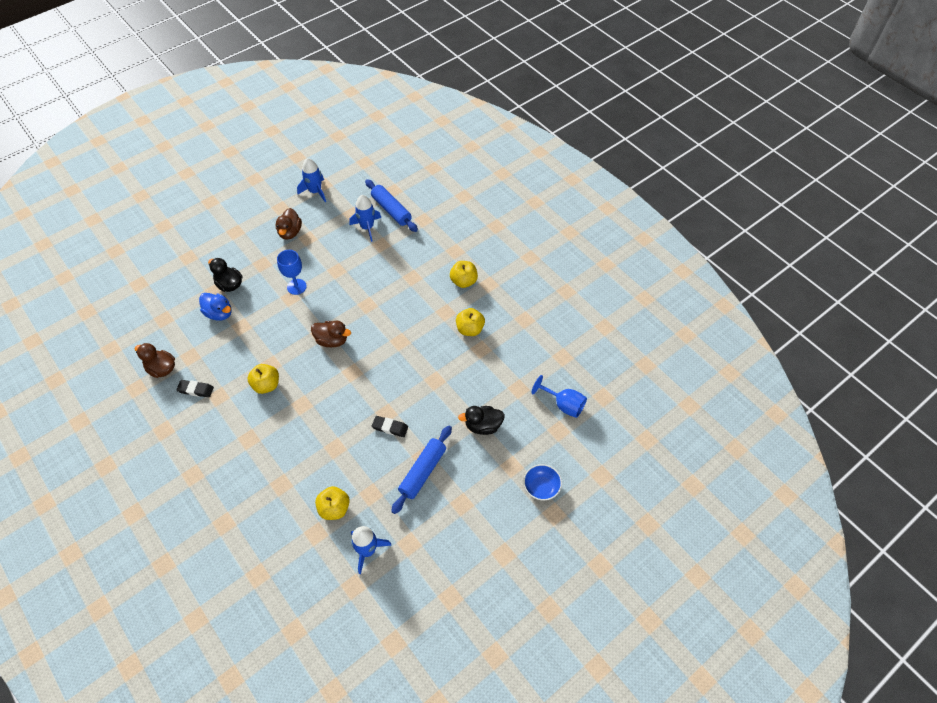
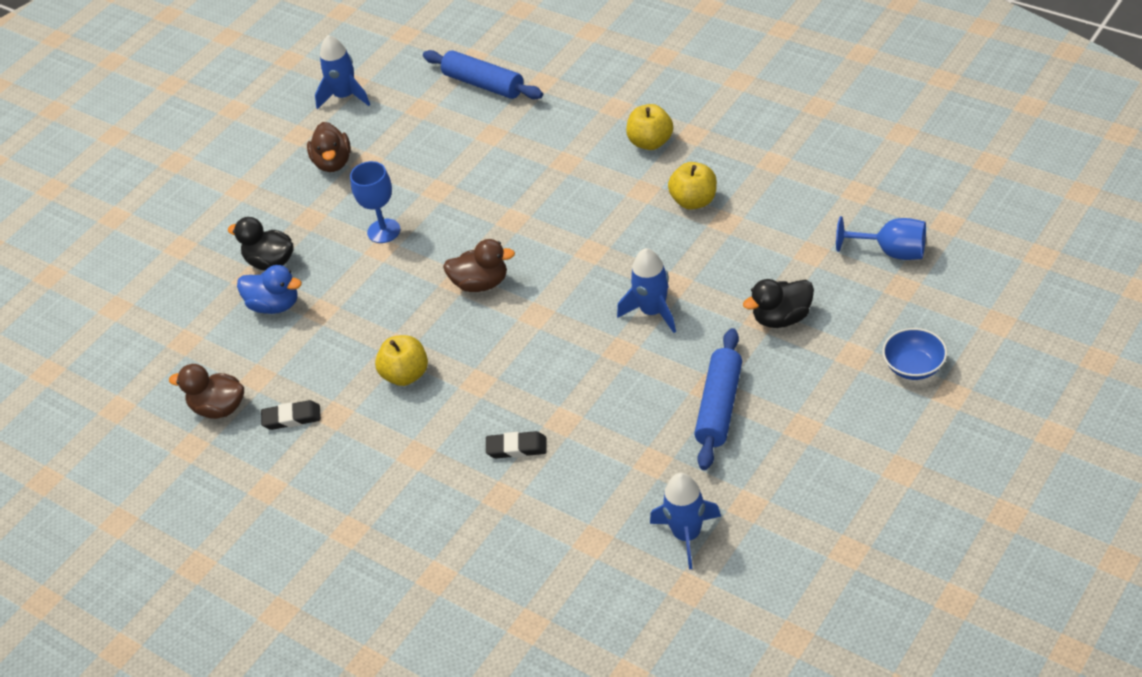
camera: 10 degrees left, 10 degrees down
yellow apple [315,486,350,520] -> none
blue rocket [349,195,381,242] -> blue rocket moved to [617,248,676,333]
black eraser [372,416,408,437] -> black eraser moved to [486,431,547,458]

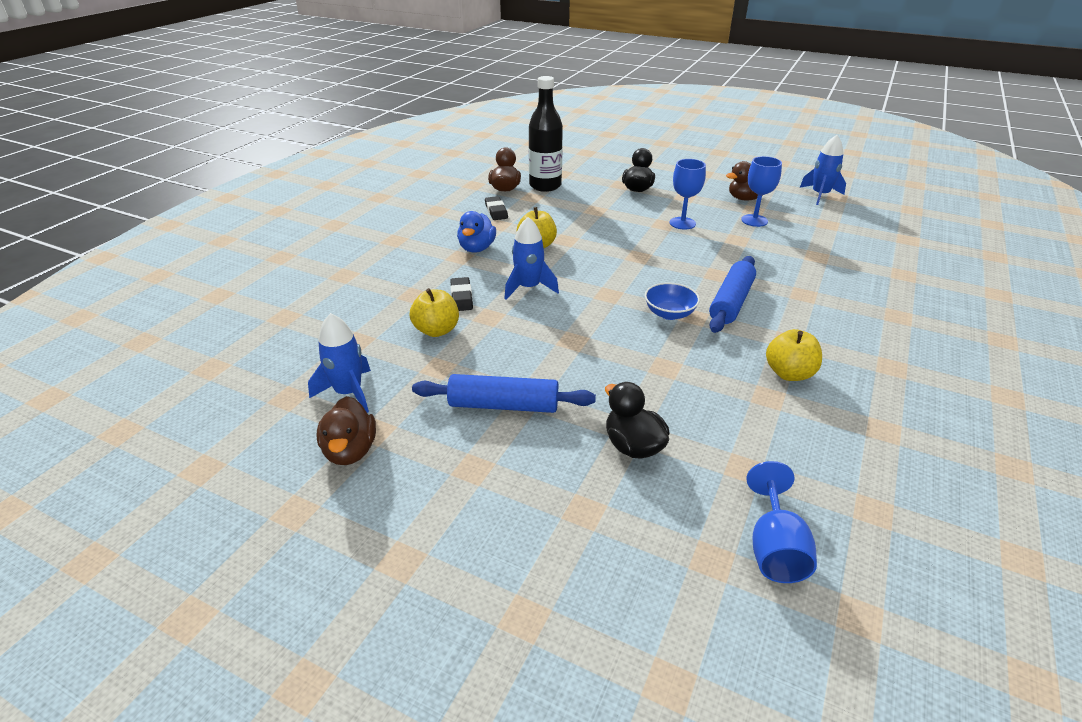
camera: 75 degrees right, 10 degrees down
blue duck [237,265,302,314] -> blue duck moved to [457,211,496,253]
blue rolling pin [423,50,543,99] -> blue rolling pin moved to [709,256,756,333]
brown duck [443,239,515,292] -> brown duck moved to [316,396,376,465]
blue rocket [617,248,676,333] -> blue rocket moved to [504,217,559,300]
yellow apple [626,104,673,150] -> yellow apple moved to [410,288,459,337]
blue bowl [883,328,947,380] -> blue bowl moved to [645,283,700,320]
none -> black bottle [529,76,563,192]
none -> blue goblet [741,156,782,227]

